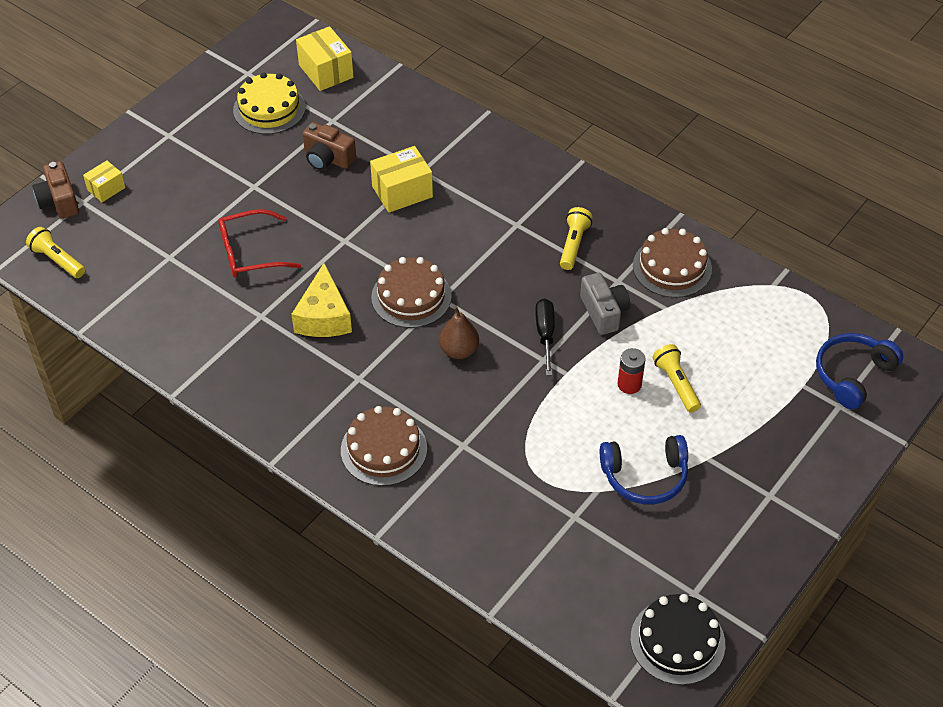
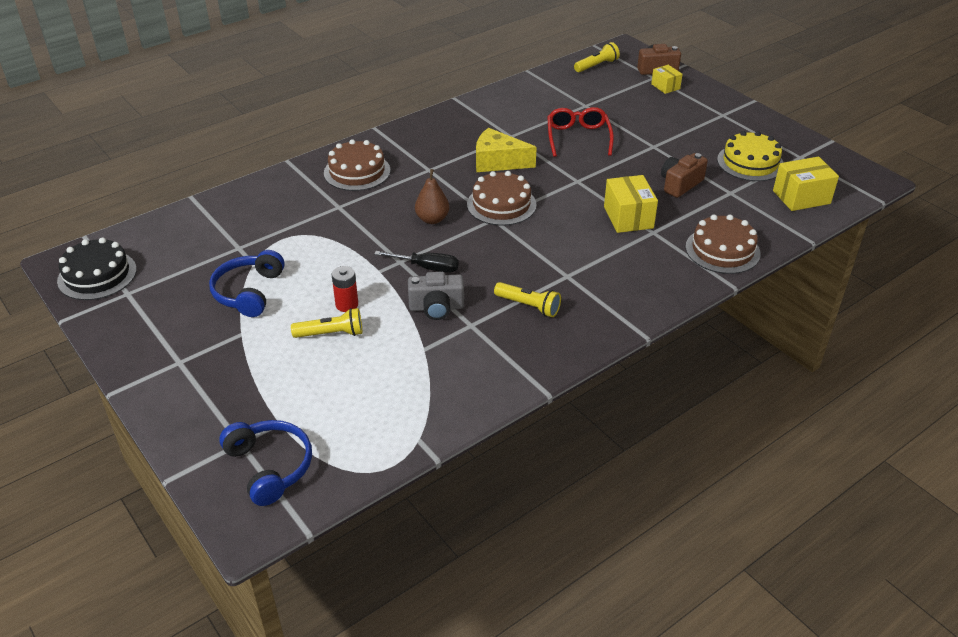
camera: 105 degrees right, 10 degrees down
brown cake [633,228,712,298] -> brown cake moved to [686,214,761,274]

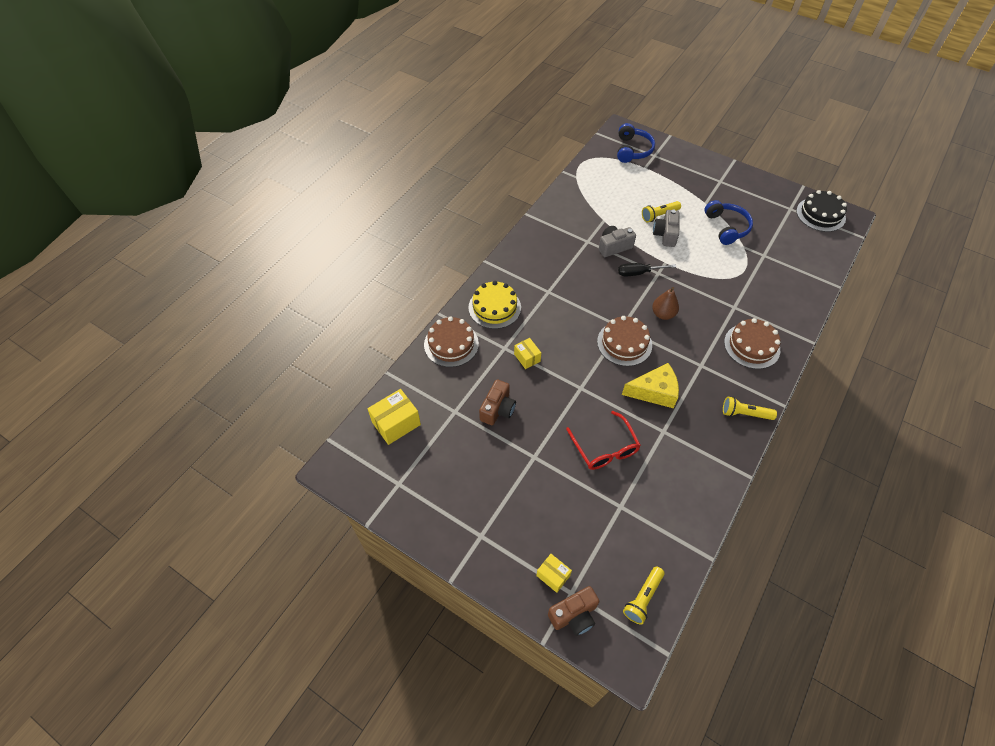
camera: 160 degrees right, 15 degrees up
blue headphones [219,420,312,506] -> blue headphones turned 120 degrees counterclockwise [617,123,655,163]
red battery [332,266,358,312] -> grey camera [653,209,679,247]
yellow flashlight [494,282,561,317] -> yellow flashlight moved to [723,397,777,420]
yellow box [604,175,658,233] -> yellow box [514,338,541,369], size x0.60
yellow cake [717,131,784,181] -> yellow cake moved to [468,281,521,329]

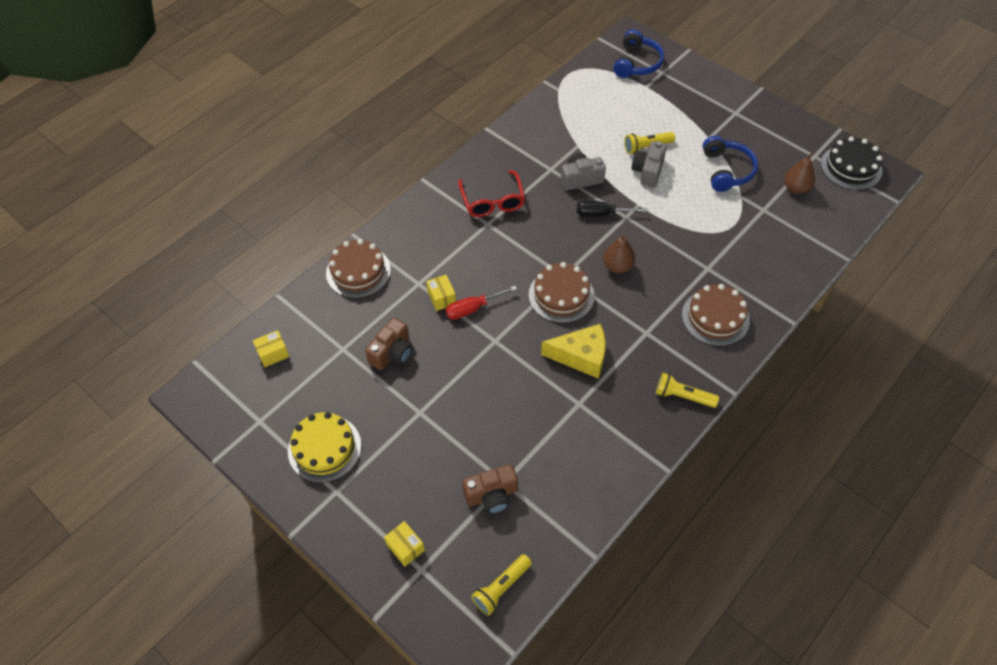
camera: 10 degrees right, 0 degrees up
yellow box [367,389,421,445] -> yellow box [253,330,290,367], size x0.60
yellow cake [468,281,521,329] -> yellow cake moved to [288,412,361,482]
brown camera [548,586,599,636] -> brown camera moved to [462,464,518,514]
red glasses [566,411,641,470] -> red glasses moved to [458,170,525,217]
none -> red screwdriver [446,286,517,320]
none -> brown pear [784,152,815,194]

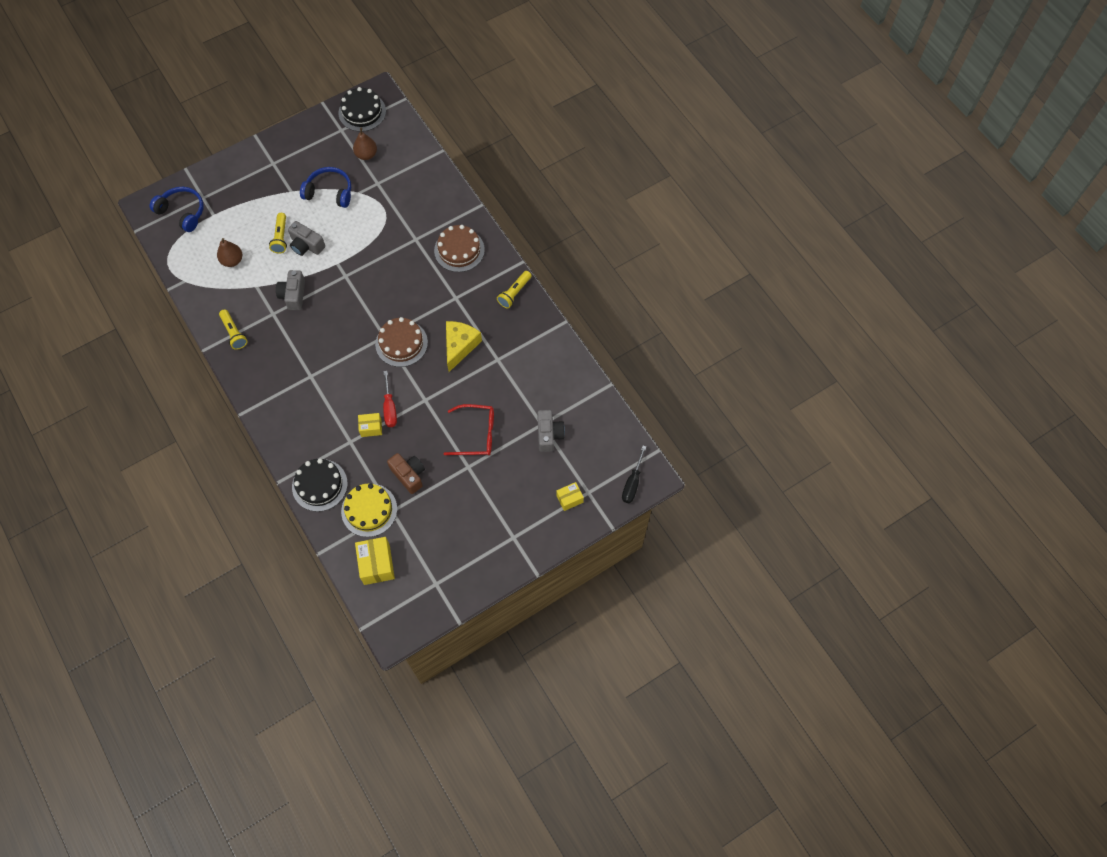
camera: 75 degrees left, 10 degrees up
yellow box [253,330,290,367] -> yellow box [355,537,395,585], size x1.66
yellow cake [288,412,361,482] -> yellow cake moved to [341,484,397,537]
brown cake [326,239,391,298] -> black cake [292,459,348,512]
red glasses [458,170,525,217] -> red glasses moved to [444,404,494,455]
brown camera [462,464,518,514] -> grey camera [537,410,565,452]
yellow flashlight [471,554,532,615] -> yellow flashlight moved to [219,309,248,350]
black screwdriver [577,201,648,216] -> black screwdriver moved to [622,446,647,503]
brown pear [603,234,635,273] -> brown pear moved to [217,238,242,267]

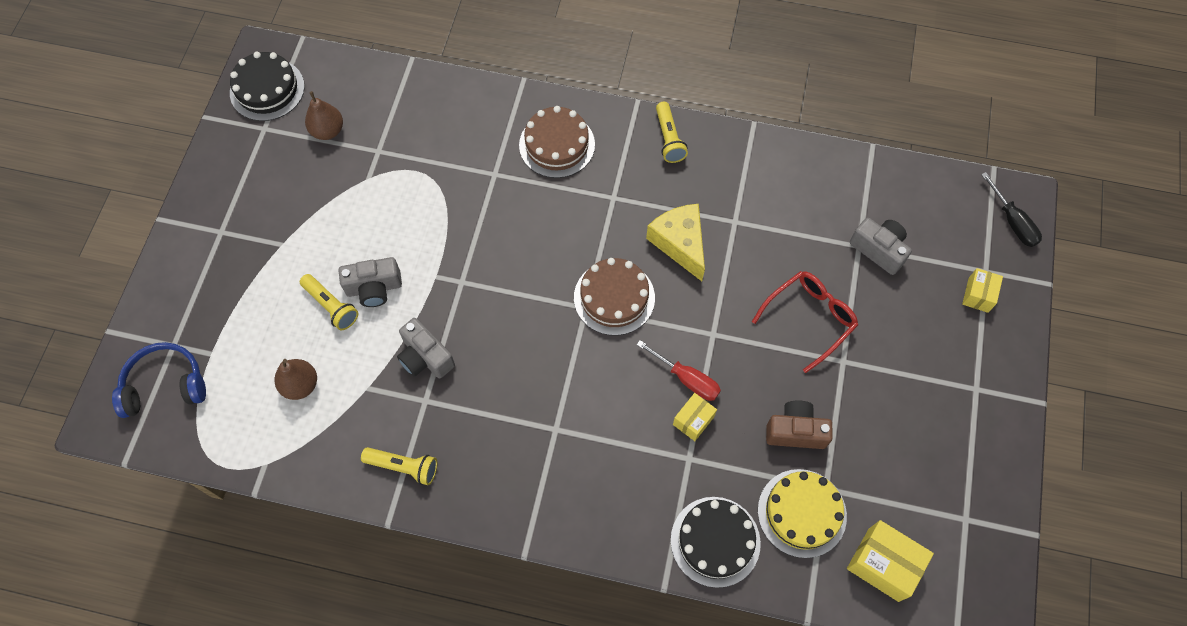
camera: 45 degrees left, 0 degrees up
blue headphones [300,167,351,208] -> none

